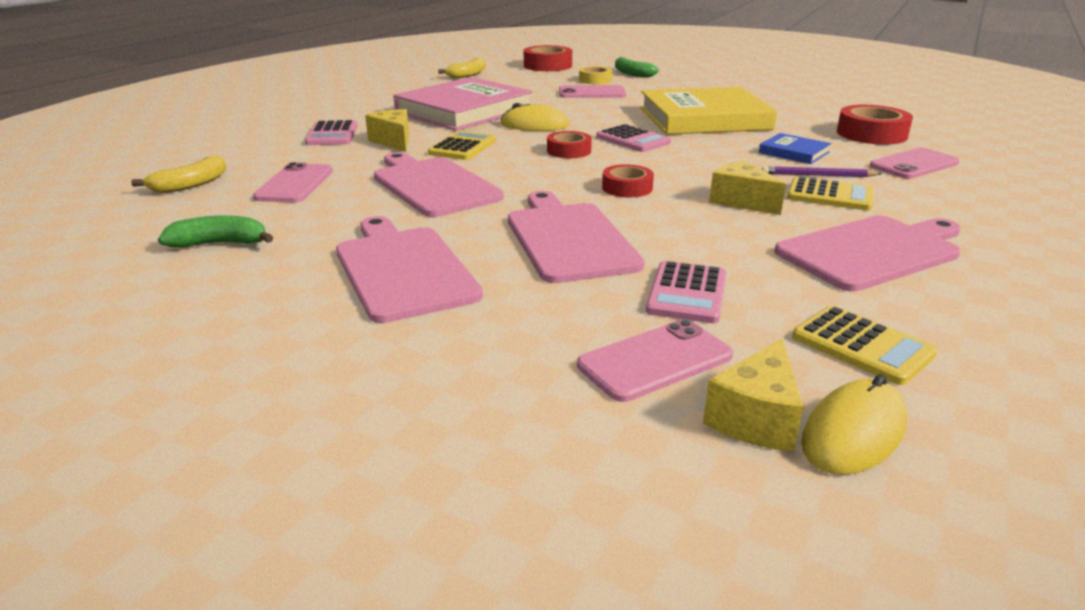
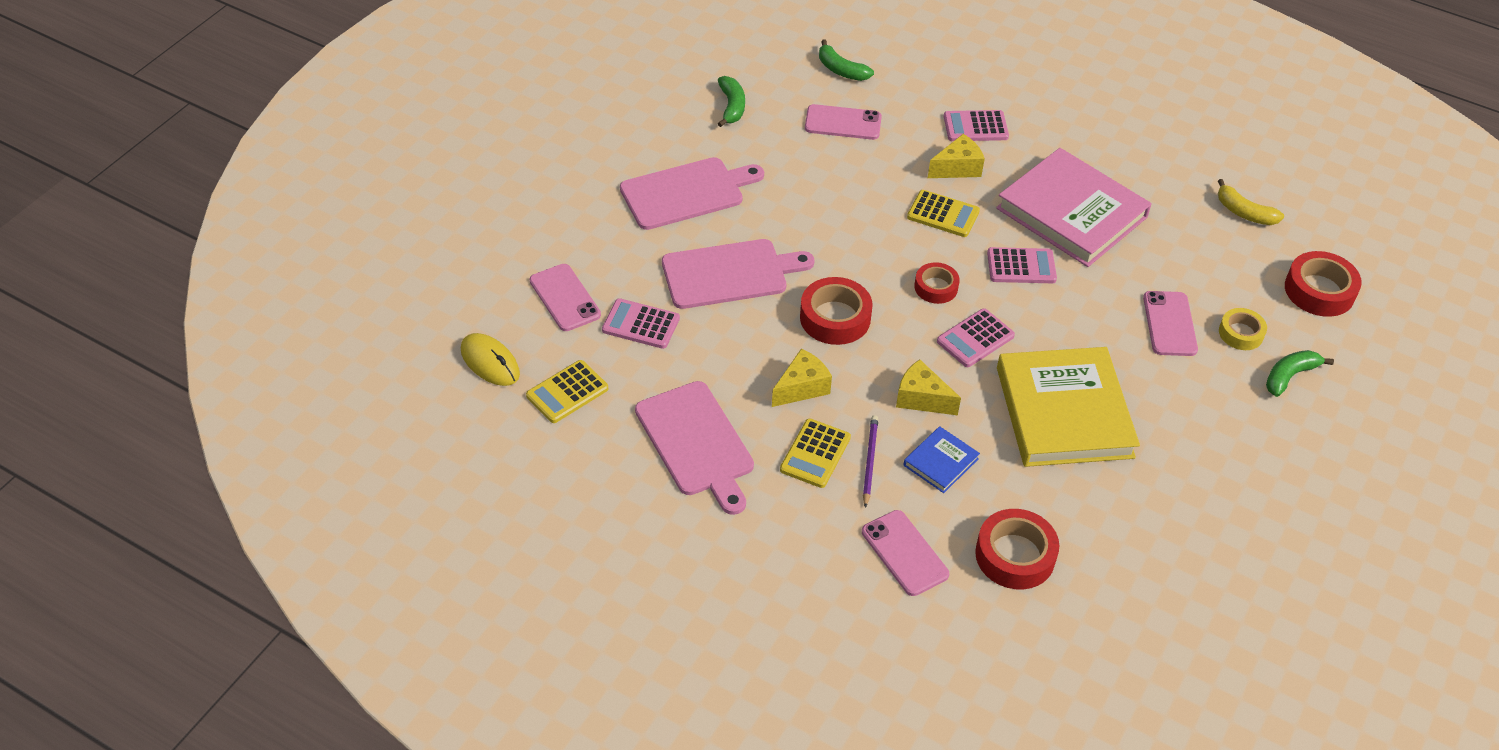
camera: 90 degrees right, 20 degrees up
yellow banana [131,156,226,193] -> green banana [819,40,874,81]
pink cutting board [374,152,504,217] -> none
yellow mouse [501,103,569,131] -> pink calculator [987,247,1057,283]
red tape [602,164,654,197] -> red tape [800,277,872,345], size x1.60
yellow cheese [703,338,804,452] -> yellow cheese moved to [896,360,961,415]

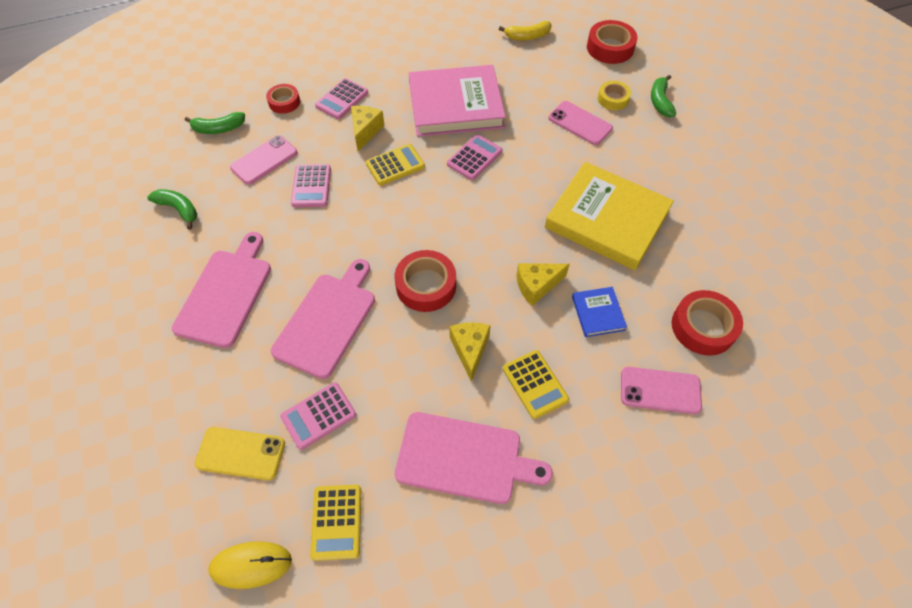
camera: 50 degrees left, 10 degrees up
pink phone [530,264,601,331] -> yellow phone [195,427,285,480]
purple pencil [863,415,878,508] -> none
red tape [914,262,960,304] -> red tape moved to [266,84,300,114]
pink calculator [937,308,1015,367] -> pink calculator moved to [291,164,331,207]

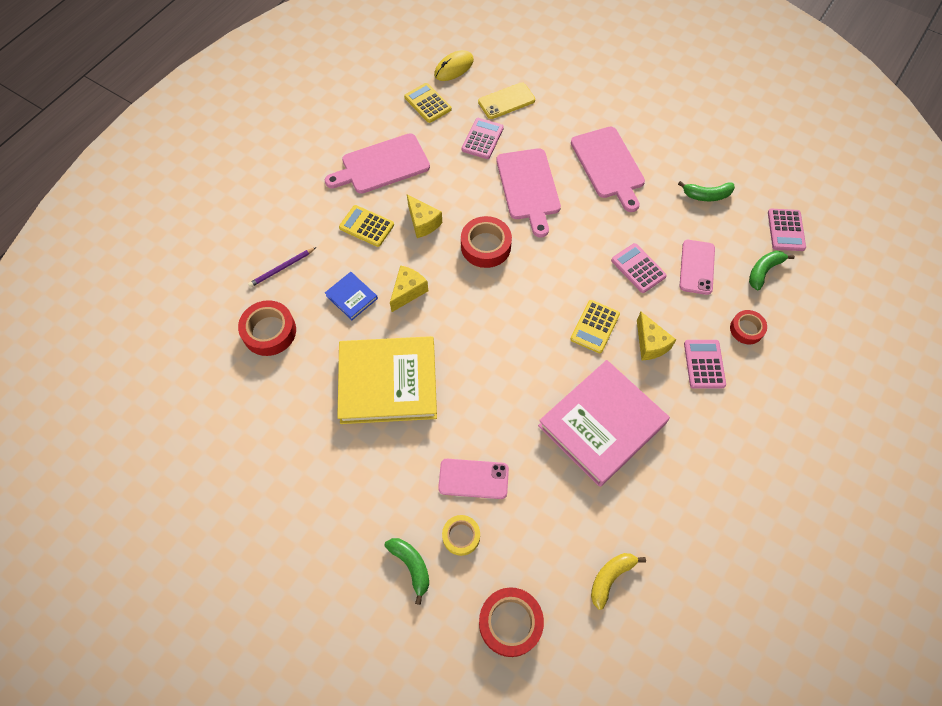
camera: 145 degrees right, 5 degrees up
pink calculator [447,134,502,180] -> pink calculator moved to [768,209,806,251]
pink phone [621,367,702,414] -> purple pencil [248,247,316,287]

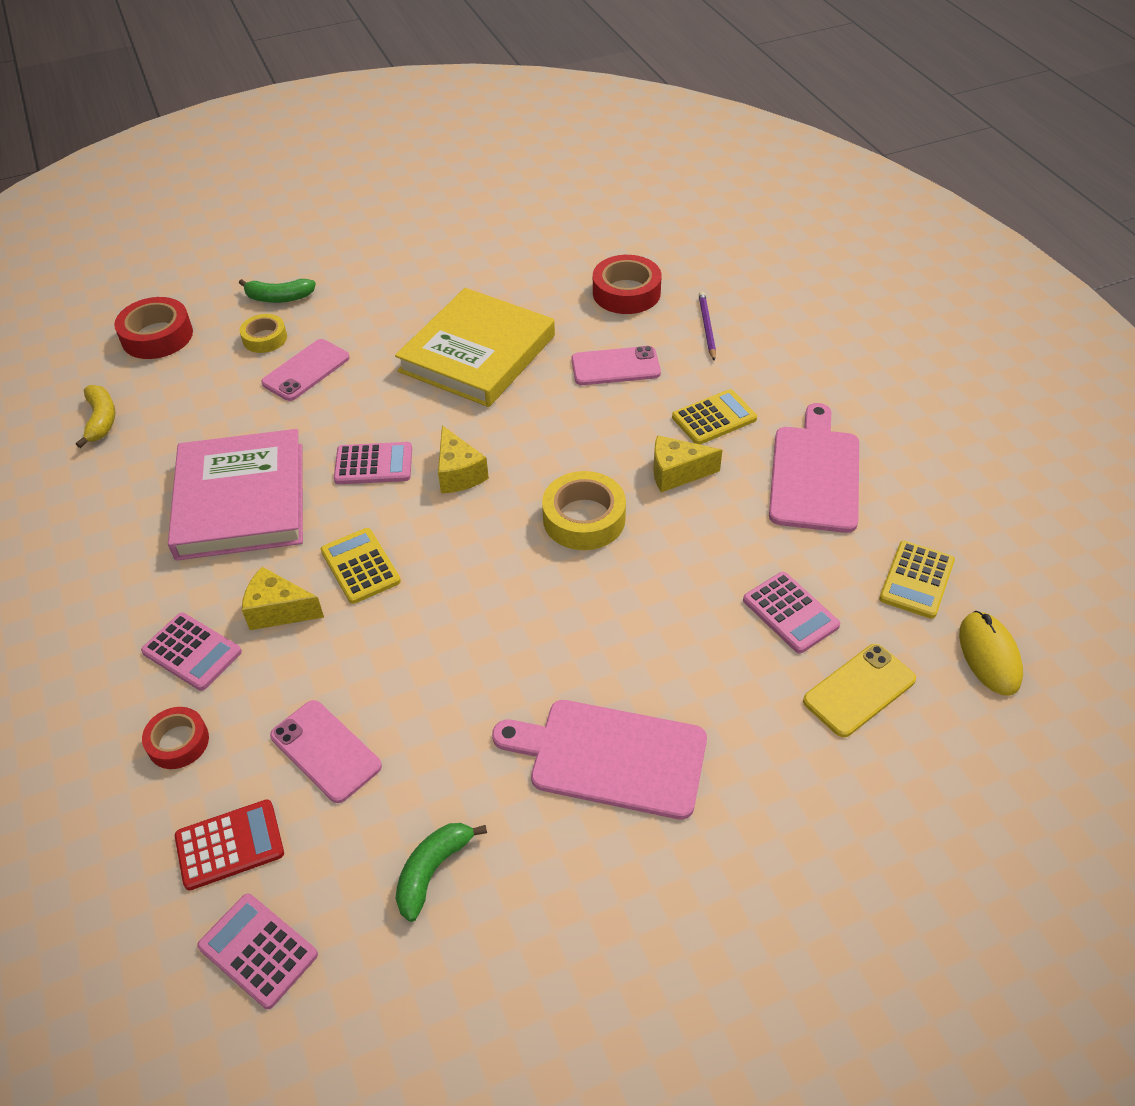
camera: 125 degrees right, 15 degrees down
blue book [325,272,378,320] -> pink phone [571,346,661,385]
yellow cheese [390,265,428,312] -> yellow cheese moved to [438,425,489,493]
yellow calculator [404,83,452,123] -> yellow calculator turned 120 degrees clockwise [879,541,955,619]
red tape [461,216,512,268] -> yellow tape [542,471,626,550]
yellow phone [478,82,535,119] -> yellow phone turned 45 degrees clockwise [803,644,916,737]
pink cutting board [497,148,561,237] -> none
pink calculator [611,243,667,293] -> pink calculator moved to [334,442,412,484]
green banana [749,251,795,291] -> red calculator [175,799,284,891]

